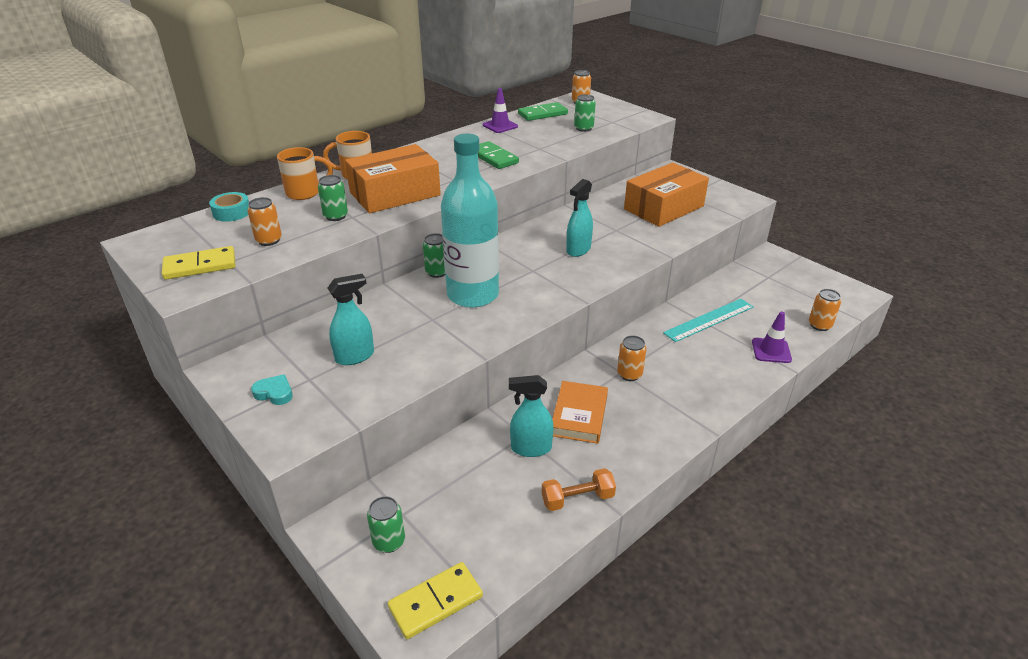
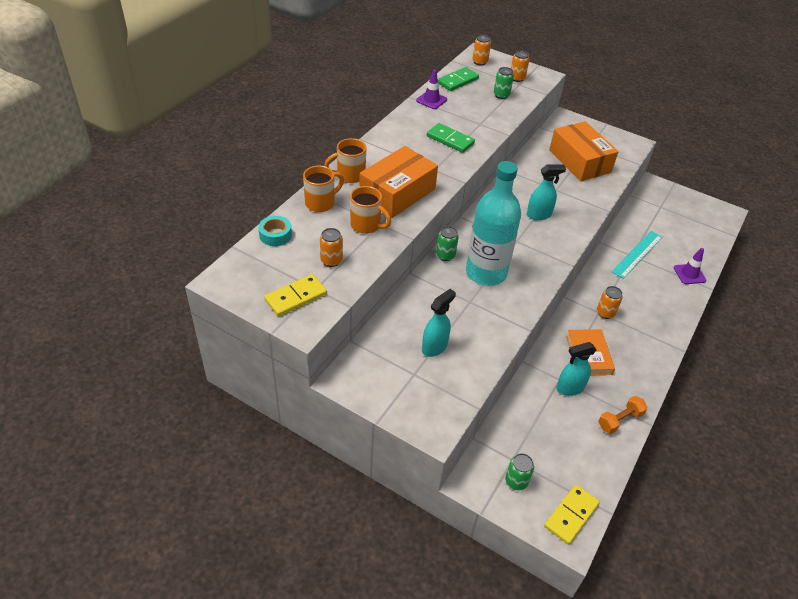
camera: 20 degrees left, 10 degrees up
turquoise heart [251,374,293,405] -> none
green can [318,175,348,221] -> orange mug [350,186,391,234]
turquoise spray bottle [566,179,593,257] -> turquoise spray bottle turned 120 degrees counterclockwise [527,164,566,220]
orange box [624,163,709,227] -> orange box turned 60 degrees counterclockwise [549,121,619,181]
orange can [809,289,841,331] -> orange can moved to [511,51,530,82]

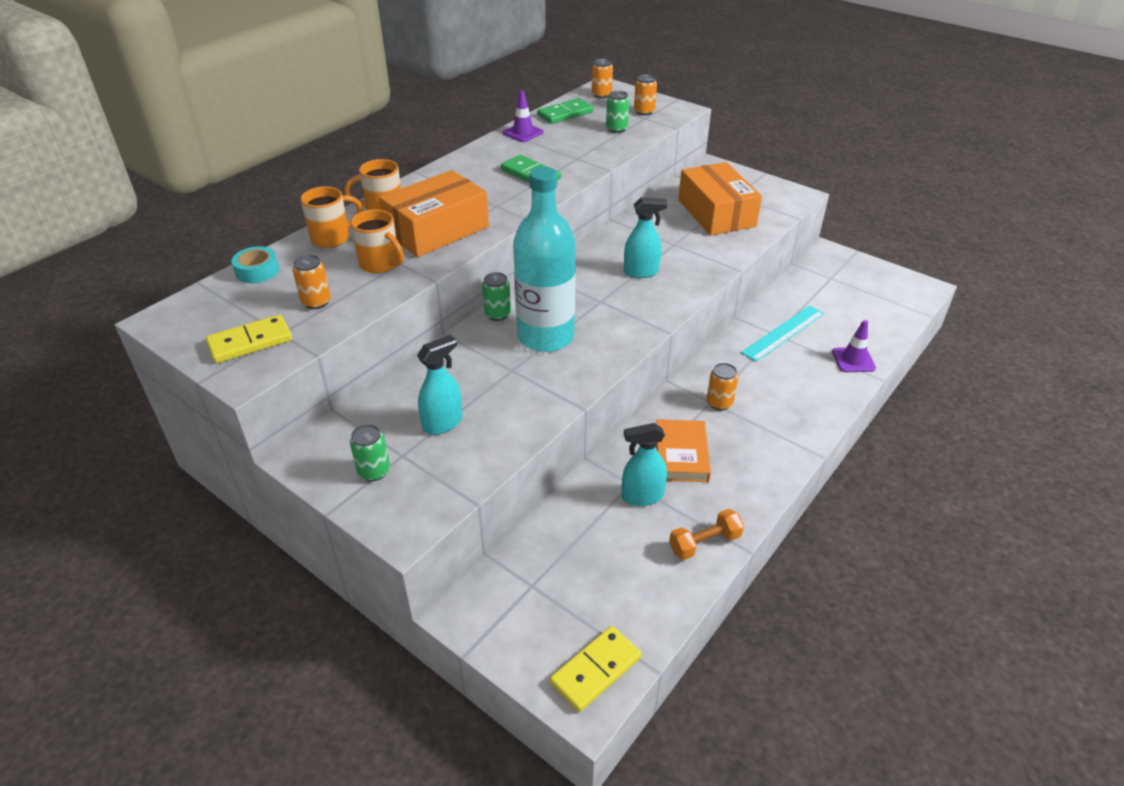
camera: 10 degrees right, 5 degrees down
green can [505,453,534,491] -> green can moved to [350,424,390,481]

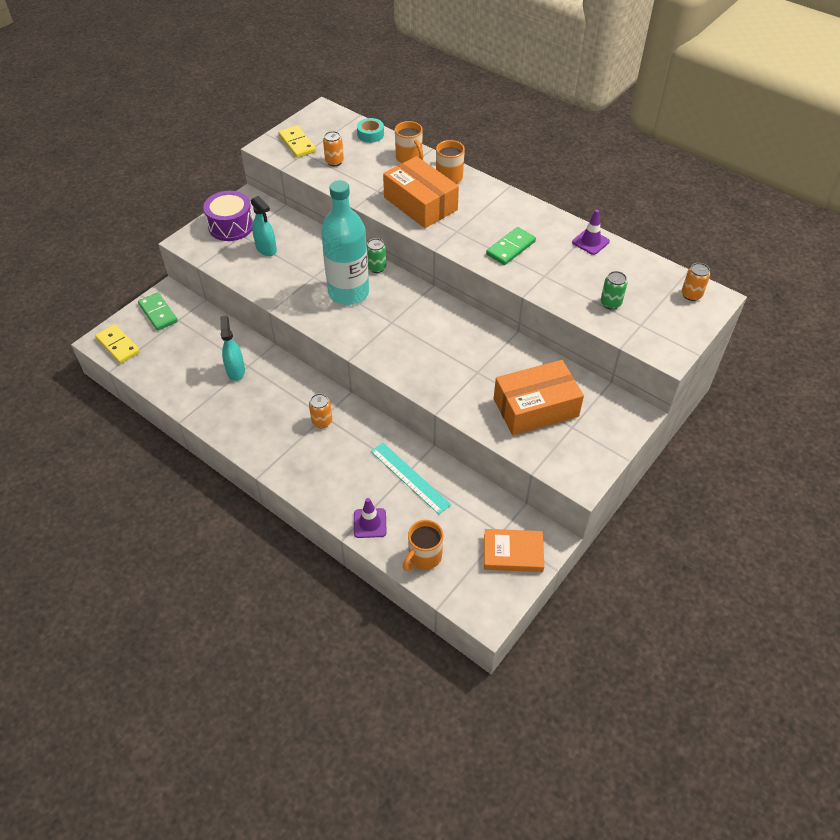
camera: 90 degrees right, 10 degrees up
orange mug [350,209,404,273] -> orange mug moved to [403,520,444,571]
green can [350,424,390,481] -> purple drum [203,191,254,241]
green domino [537,98,593,124] -> green domino moved to [138,292,178,331]
turquoise spray bottle [624,197,667,278] -> none
orange can [634,75,657,116] -> none
orange book [656,419,711,482] -> orange book moved to [484,529,544,572]
orange dumbbell [669,509,744,560] -> none

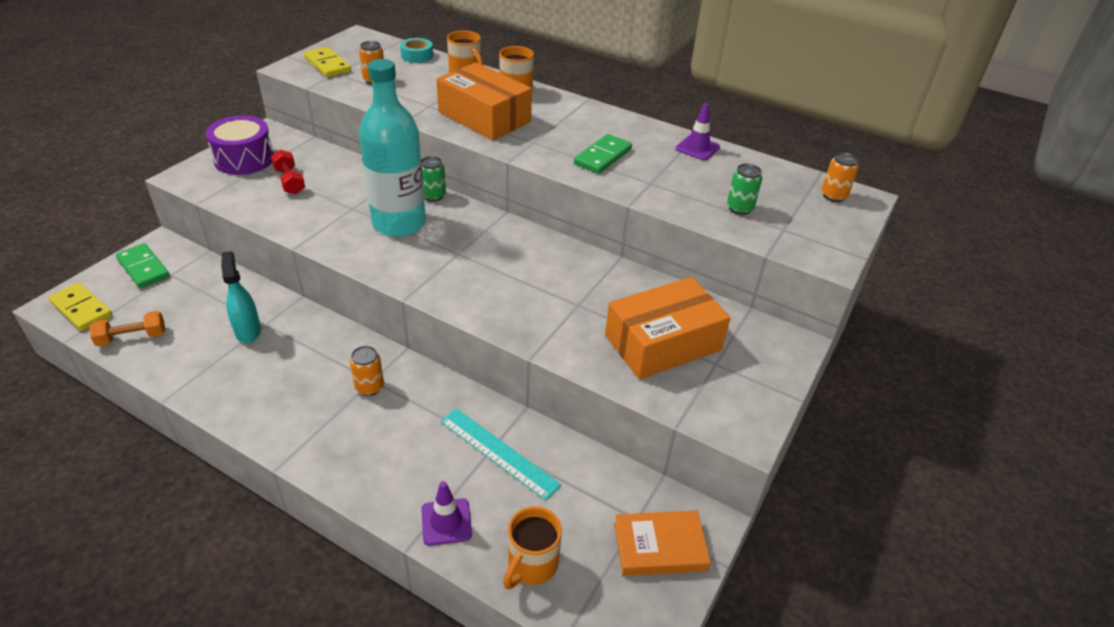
camera: 10 degrees left, 10 degrees down
turquoise spray bottle [251,196,277,256] -> red dumbbell [271,150,305,194]
none -> orange dumbbell [90,311,165,346]

